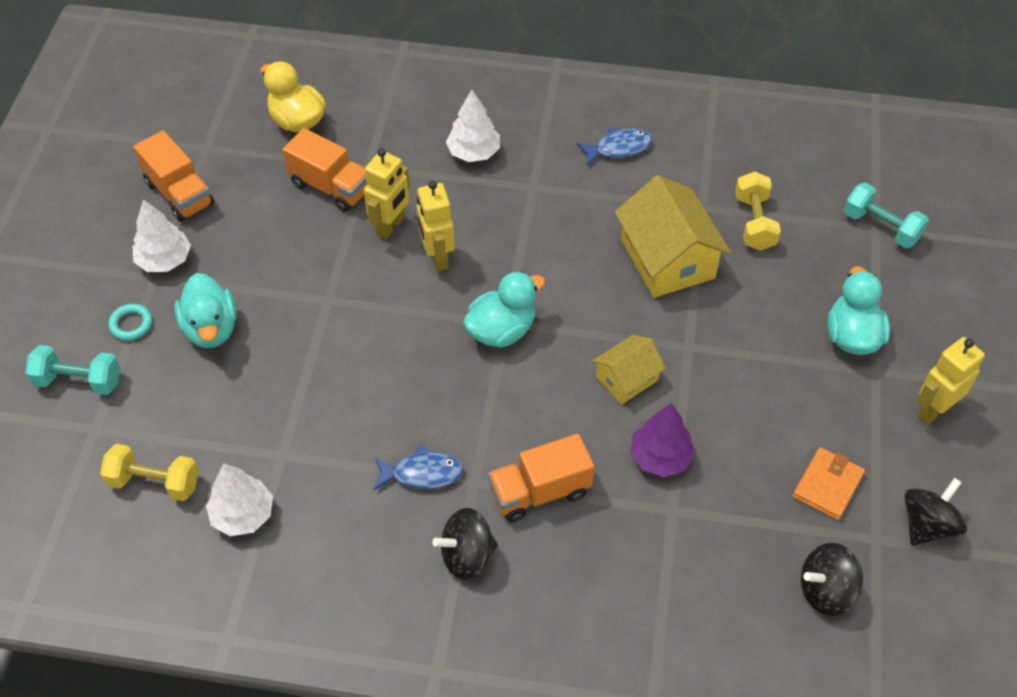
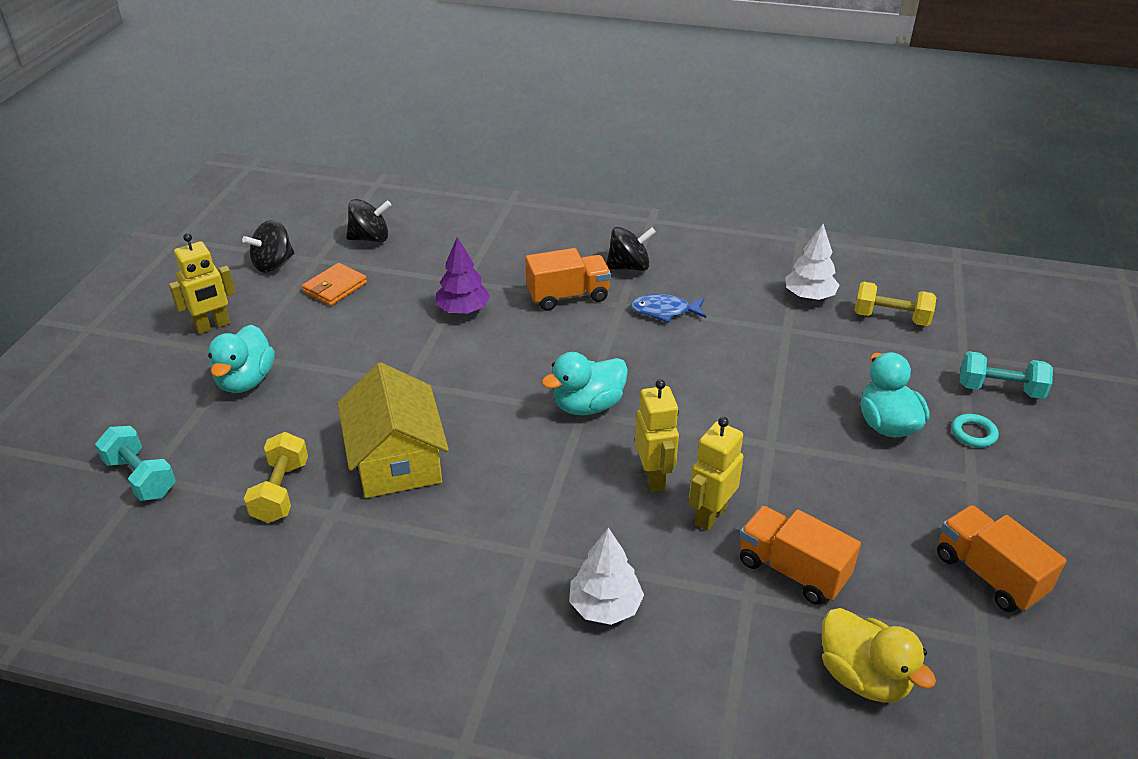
camera: 175 degrees left, 15 degrees down
white tree [132,199,191,272] -> none
blue fish [577,128,653,166] -> none
yellow house [592,335,666,404] -> none

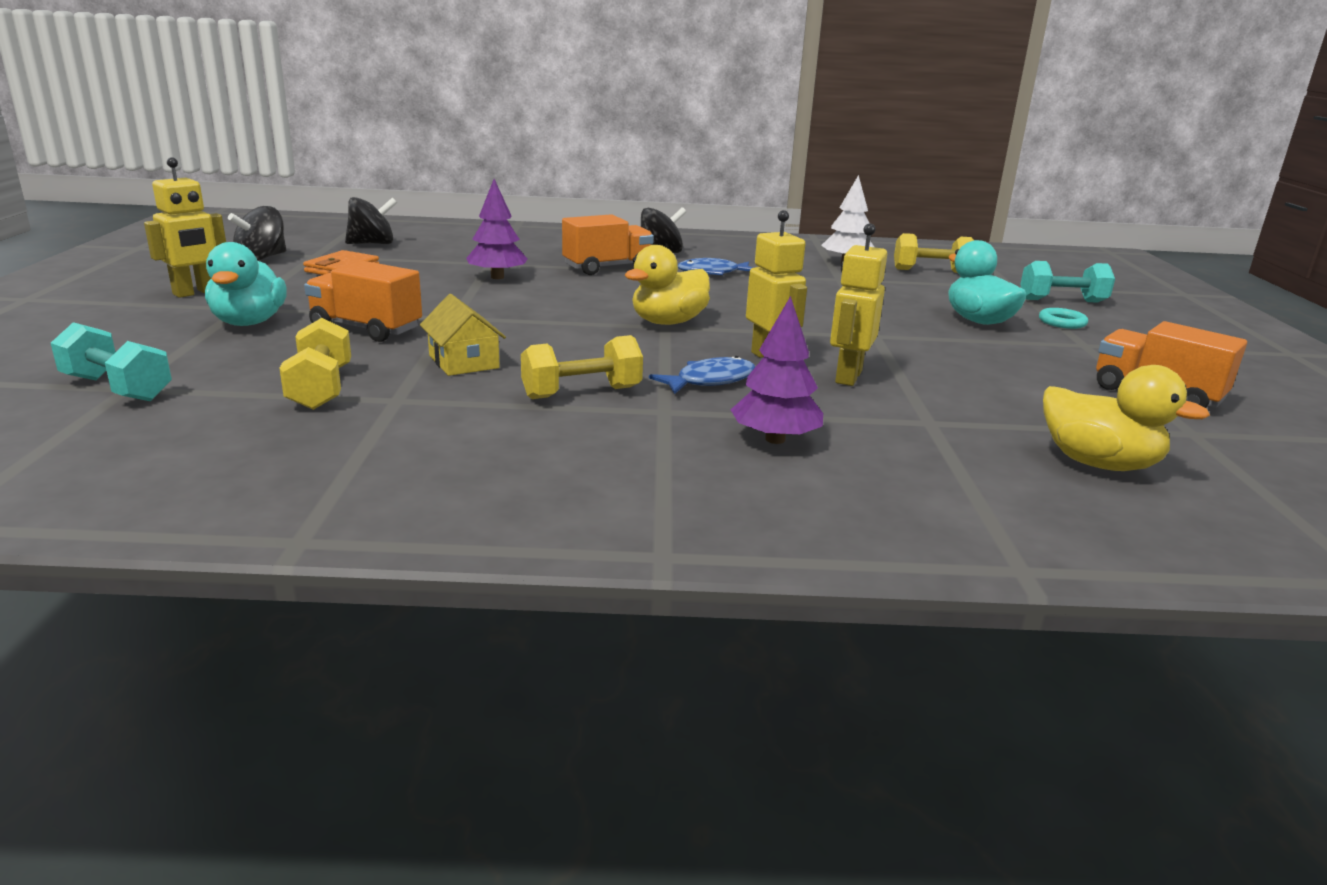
camera: 15 degrees left, 15 degrees down
yellow house [337,362,449,498] -> yellow house [420,294,506,376], size x0.56
turquoise duck [542,352,628,415] -> yellow duck [625,245,710,325]
white tree [569,528,644,625] -> purple tree [731,296,823,444]
orange truck [740,506,861,605] -> orange truck moved to [304,261,422,342]
none -> yellow dumbbell [521,335,643,399]
none -> blue fish [649,356,755,394]

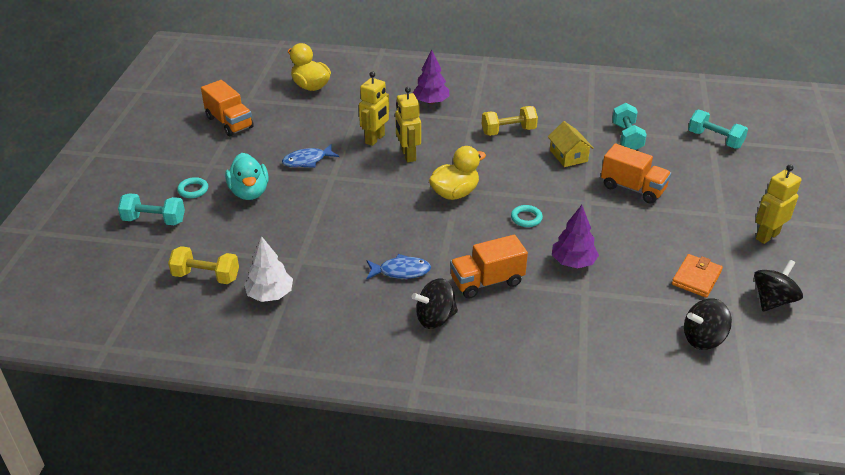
camera: 170 degrees left, 15 degrees up
turquoise duck [205,242,287,326] -> none
yellow dumbbell [279,318,351,410] -> turquoise dumbbell [612,103,647,150]
blue fish [649,356,755,394] -> blue fish moved to [282,144,339,168]
none -> turquoise ring [511,205,543,227]

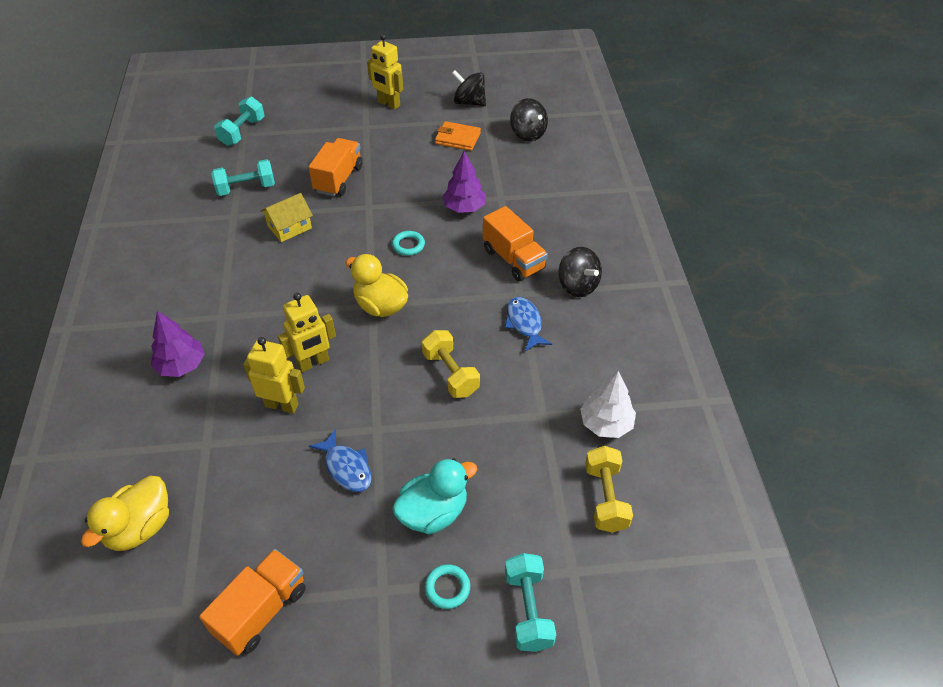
camera: 105 degrees left, 10 degrees up
yellow dumbbell [482,106,538,136] -> yellow dumbbell moved to [422,330,480,398]

